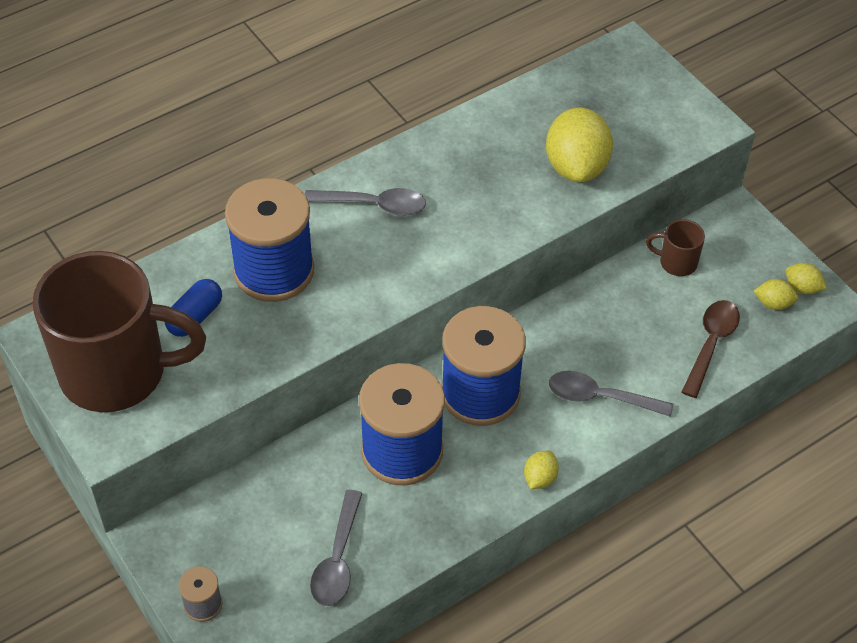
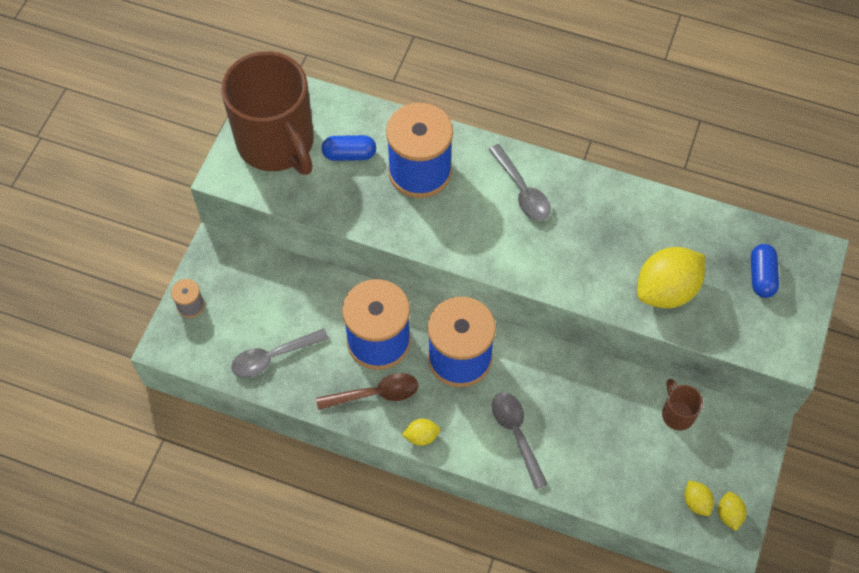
camera: 55 degrees right, 10 degrees up
brown spoon [682,300,740,398] -> brown spoon moved to [316,373,418,410]
none -> blue capsule [751,244,779,298]

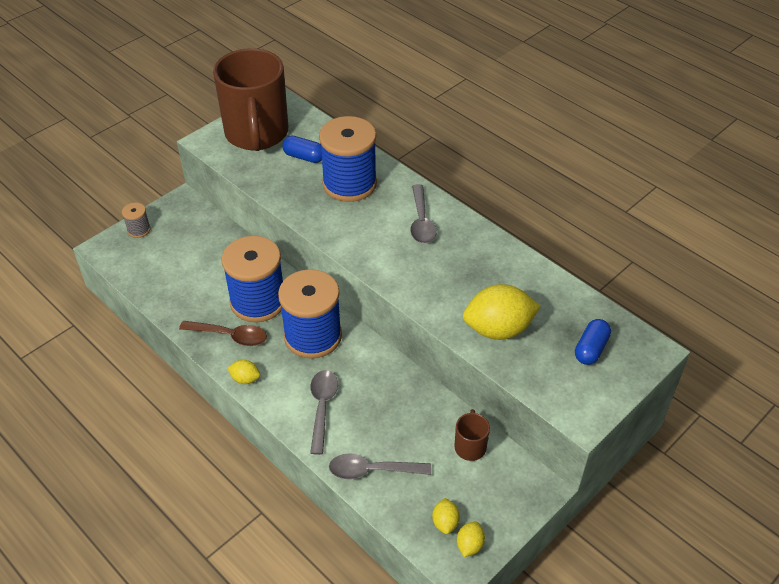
camera: 25 degrees right, 15 degrees down
grey spoon [231,329,329,378] -> grey spoon moved to [329,453,431,479]

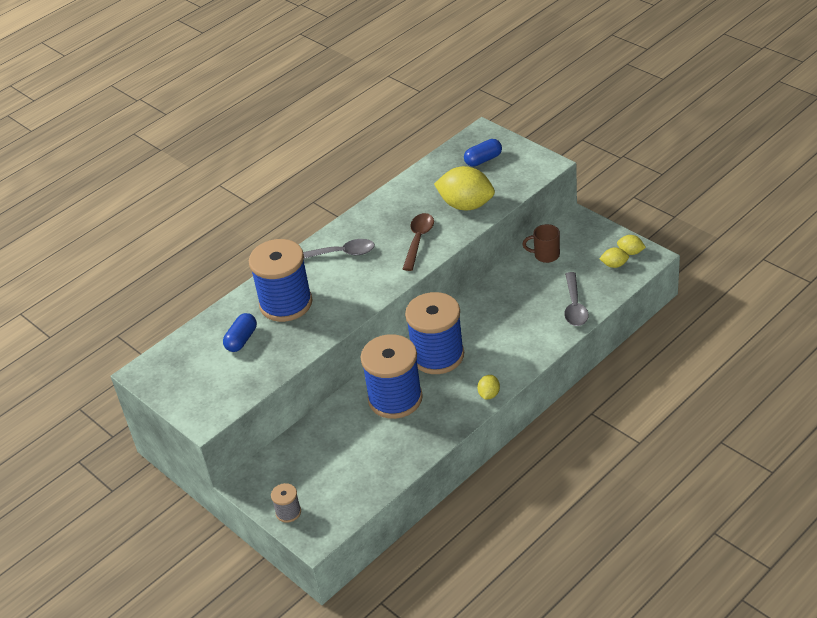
camera: 85 degrees left, 5 degrees down
brown spoon [179,321,267,346] -> brown spoon moved to [403,213,434,271]
brown mug [213,48,288,151] -> none
grey spoon [310,370,338,455] -> none
yellow lemon [463,284,541,340] -> yellow lemon turned 60 degrees counterclockwise [434,166,495,211]
blue capsule [575,319,611,365] -> blue capsule turned 60 degrees counterclockwise [464,139,502,167]

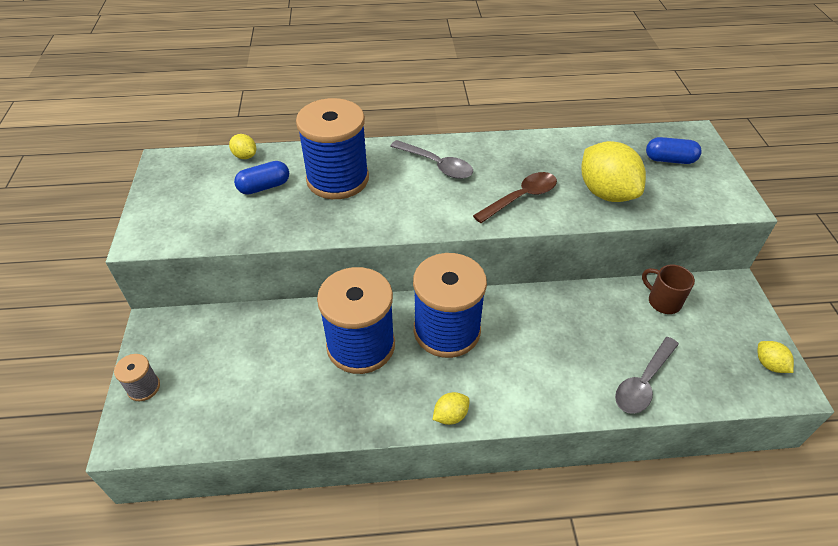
camera: 35 degrees right, 5 degrees up
yellow lemon [599,247,629,268] -> yellow lemon moved to [229,134,256,159]

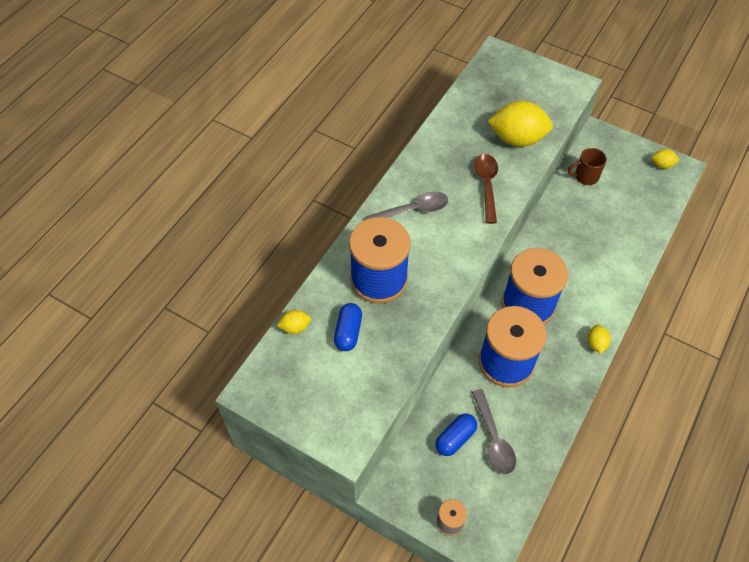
camera: 55 degrees left, 10 degrees up
grey spoon [615,337,679,414] -> grey spoon moved to [472,389,516,474]
blue capsule [646,137,702,164] -> blue capsule moved to [435,413,477,456]

